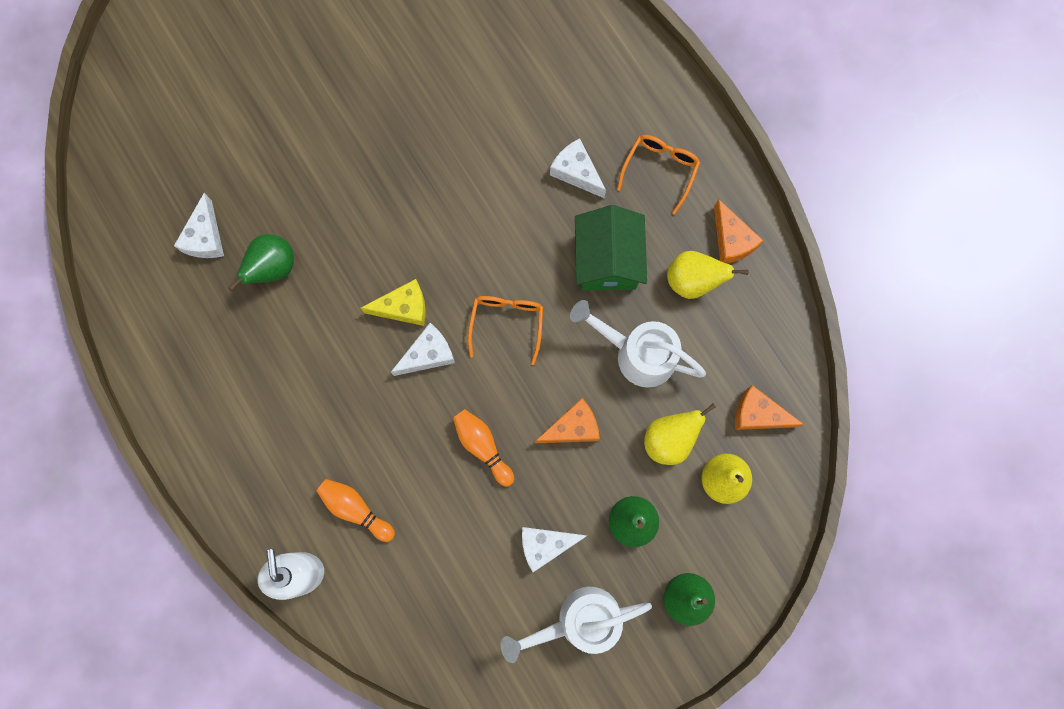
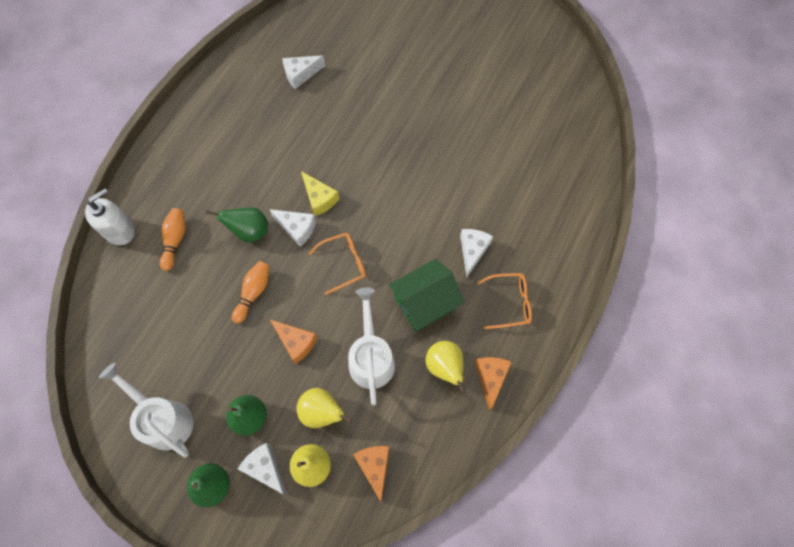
camera: 60 degrees right, 10 degrees down
green pear [228,234,294,291] -> green pear moved to [206,207,268,242]
white cheese [522,527,587,572] -> white cheese moved to [238,443,287,495]
orange cheese [714,199,764,263] -> orange cheese turned 150 degrees clockwise [475,357,512,410]

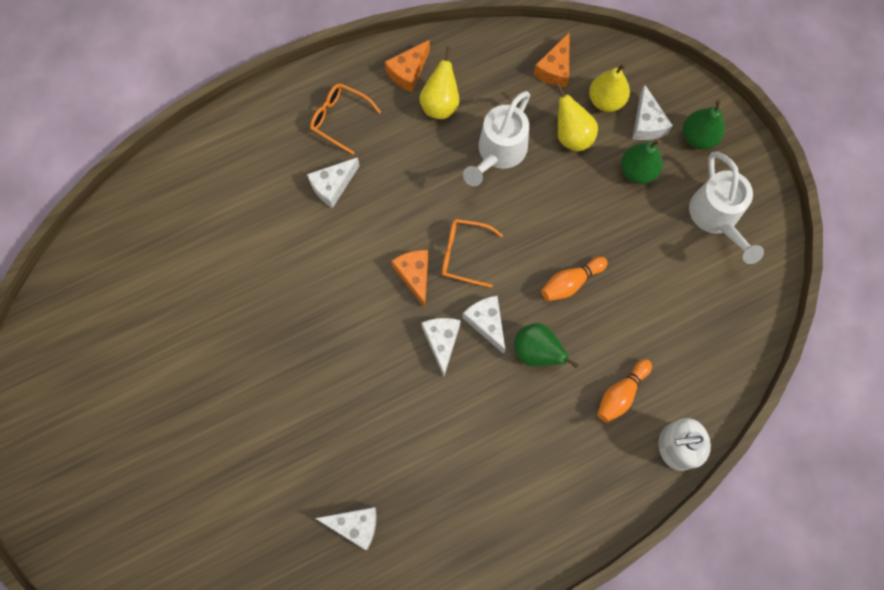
camera: 145 degrees left, 5 degrees up
orange cheese [270,320,317,364] -> orange cheese moved to [391,250,428,308]
yellow cheese [301,171,339,216] -> white cheese [421,318,461,376]
green house [389,259,464,332] -> none

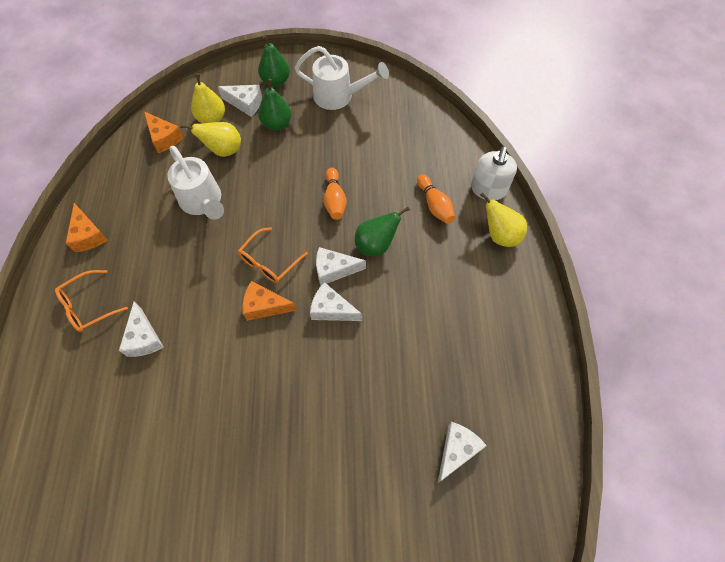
camera: 65 degrees left, 10 degrees down
yellow pear [419,47,460,119] -> yellow pear moved to [480,192,527,247]

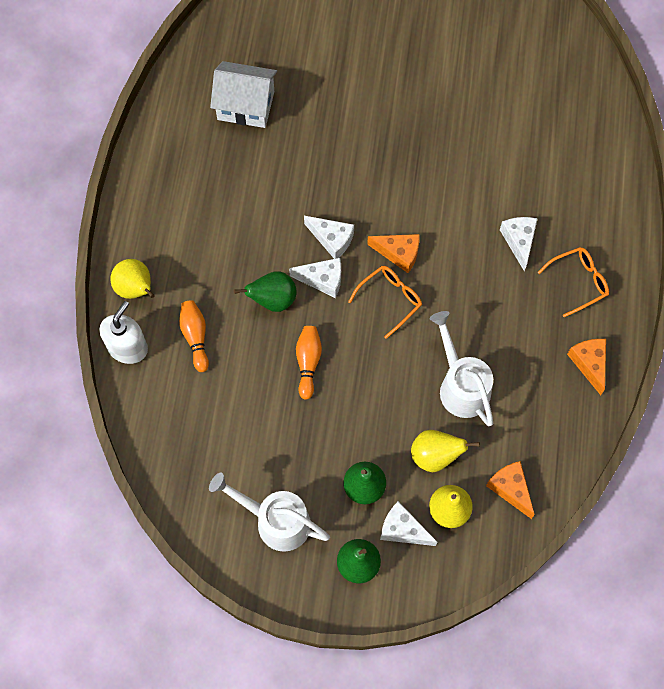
camera: 170 degrees left, 5 degrees up
white cheese [438,422,487,483] -> white house [210,61,277,128]

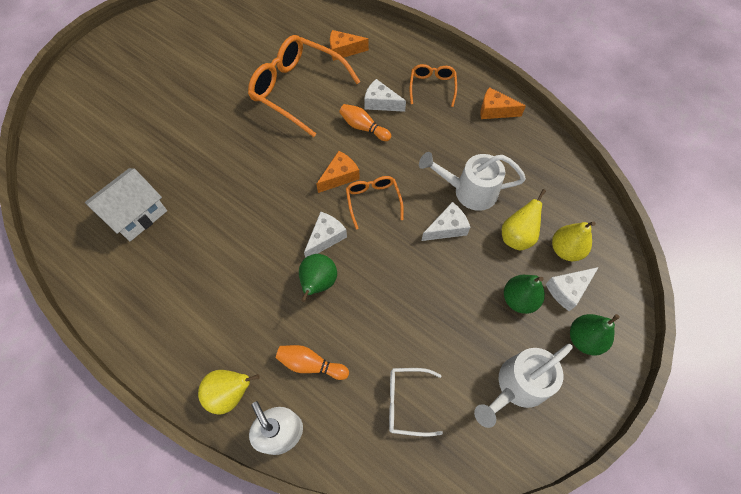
camera: 60 degrees left, 5 degrees down
orange bowling pin [296,326,322,400] -> orange bowling pin moved to [339,104,391,141]
white cheese [304,216,354,259] -> white cheese moved to [422,202,470,241]
orange cheese [486,461,535,519] -> orange cheese moved to [330,30,369,61]
none -> orange glasses [248,35,360,137]
none -> white glasses [389,368,443,436]

